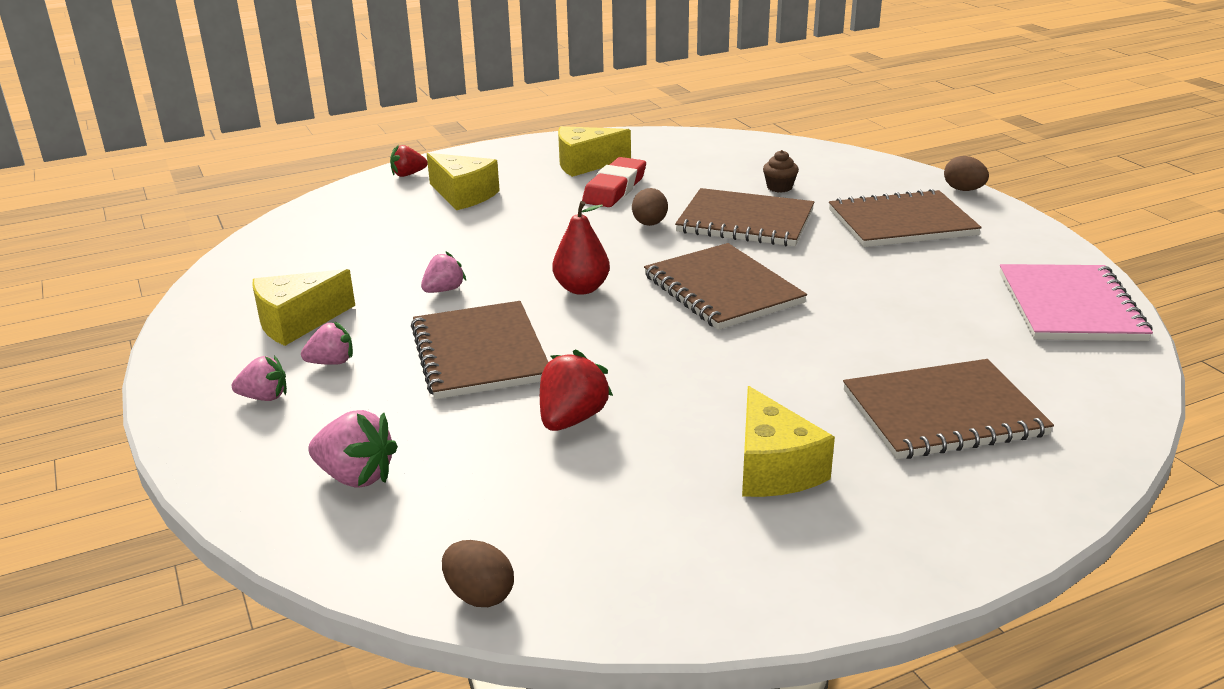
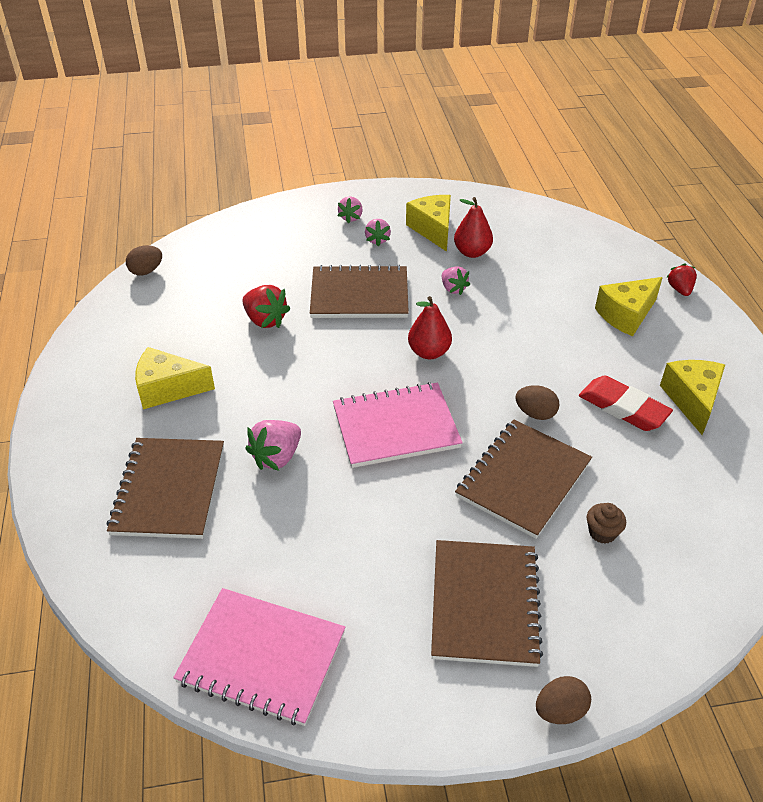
camera: 105 degrees right, 15 degrees up
pink strawberry [308,410,398,488] -> pink strawberry moved to [245,420,301,471]
brown notebook [644,243,807,330] -> pink notebook [333,382,463,468]
none -> red pear [454,197,493,258]

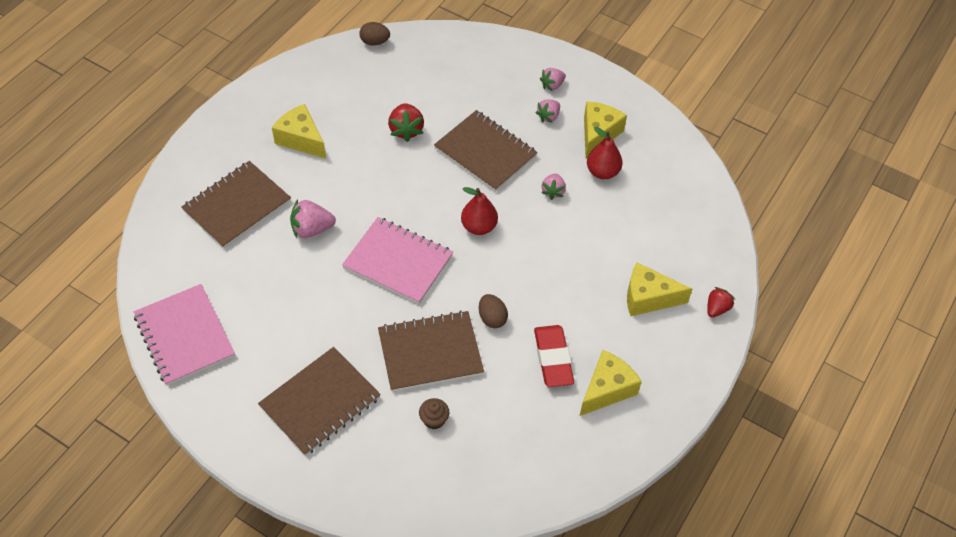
camera: 40 degrees right, 10 degrees up
brown egg [536,676,591,724] -> none

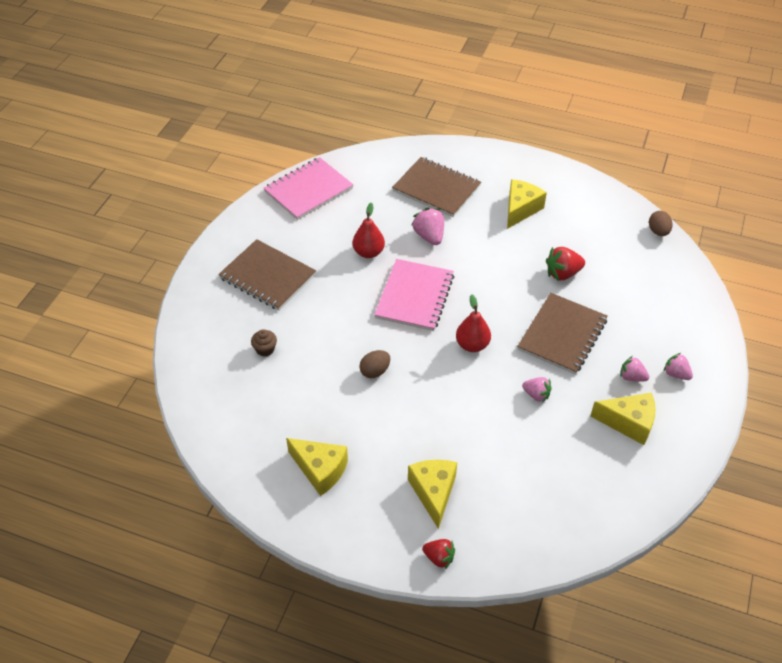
camera: 80 degrees right, 5 degrees down
brown notebook [378,310,484,392] -> none
red eraser [534,325,574,387] -> none
pink strawberry [541,174,566,200] -> pink strawberry turned 150 degrees counterclockwise [522,377,552,403]
red pear [587,127,623,179] -> red pear moved to [353,203,385,258]

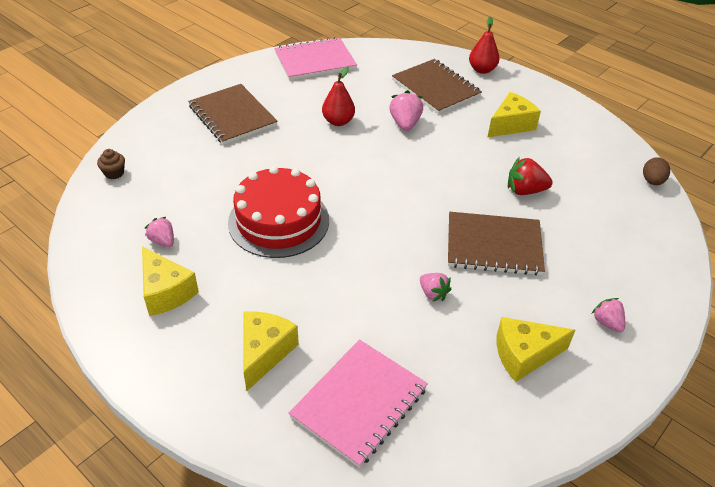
camera: 20 degrees right, 5 degrees down
brown cupcake [251,329,277,357] -> brown cupcake moved to [97,149,125,179]
brown egg [359,350,390,378] -> red cake [228,166,329,258]
pink notebook [374,259,454,331] -> pink notebook moved to [289,339,428,468]
red strawberry [422,539,455,569] -> none
red pear [456,294,491,352] -> red pear moved to [469,17,499,74]
brown notebook [517,293,608,374] -> brown notebook turned 45 degrees clockwise [448,212,545,276]
yellow cheese [590,393,655,445] -> yellow cheese turned 135 degrees clockwise [496,317,575,382]
pink strawberry [620,356,649,382] -> pink strawberry moved to [145,217,174,247]

